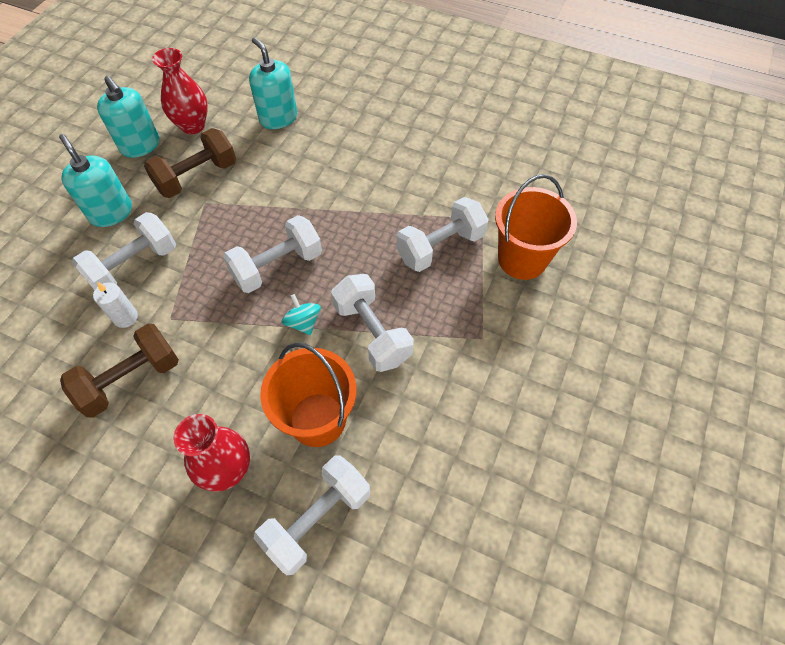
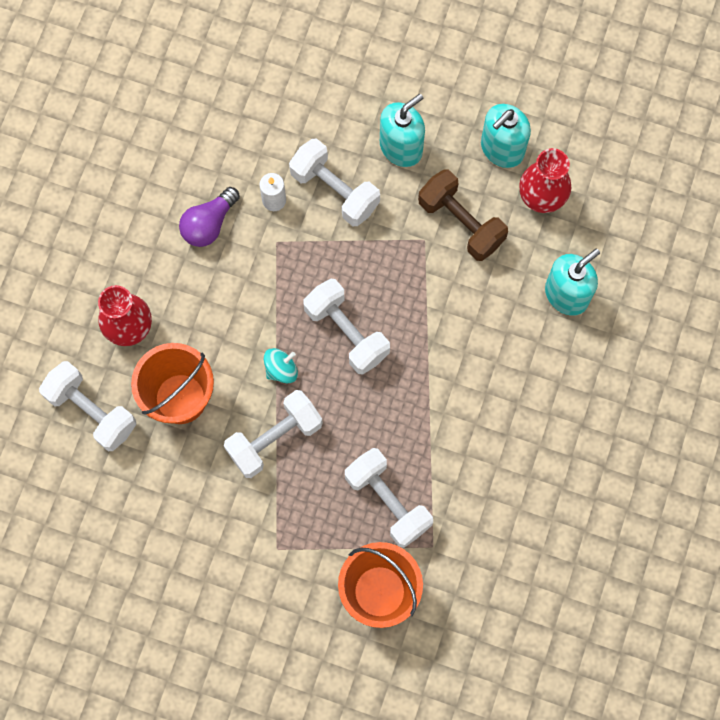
camera: 85 degrees right, 15 degrees up
brown dumbbell [60,323,179,418] -> purple light bulb [179,187,240,247]

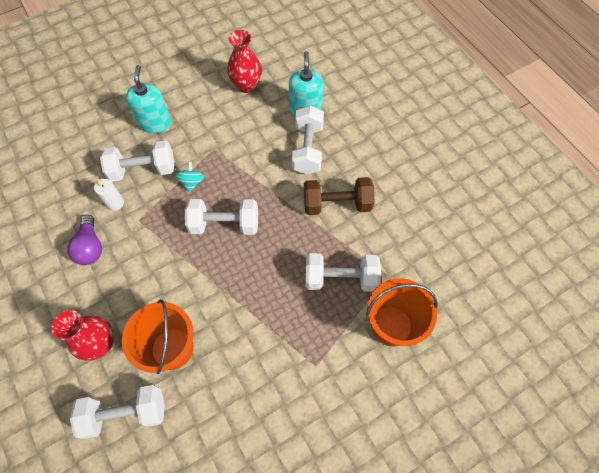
camera: 50 degrees left, 10 degrees down
white dumbbell [224,390,323,478] -> white dumbbell moved to [292,105,324,175]
turquoise spinning top [264,348,298,384] -> turquoise spinning top moved to [175,161,205,192]
brown dumbbell [418,169,508,261] -> brown dumbbell moved to [304,177,375,215]
turquoise soap dispenser [481,104,531,168] -> none

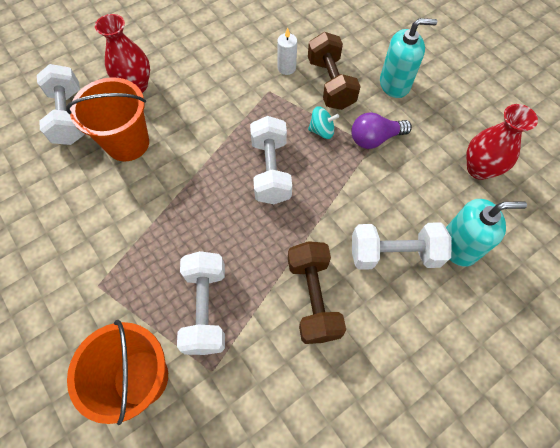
camera: 85 degrees right, 0 degrees up
purple light bulb [67,215,102,265] -> purple light bulb moved to [351,112,412,149]
white dumbbell [100,141,175,182] -> brown dumbbell [308,32,361,110]

